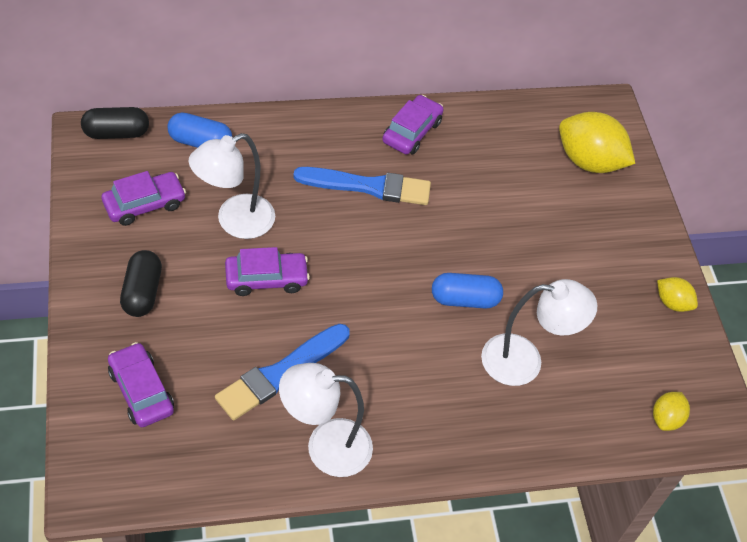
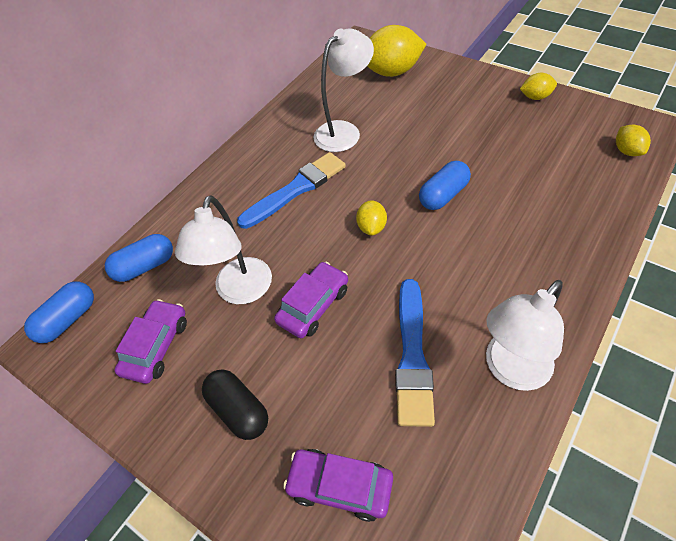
camera: 35 degrees left, 0 degrees up
black capsule [81,107,149,139] -> blue capsule [24,282,94,343]
purple car [383,95,444,154] -> none
white lamp [481,279,597,386] -> white lamp moved to [314,28,374,152]
none -> yellow lemon [356,200,387,236]

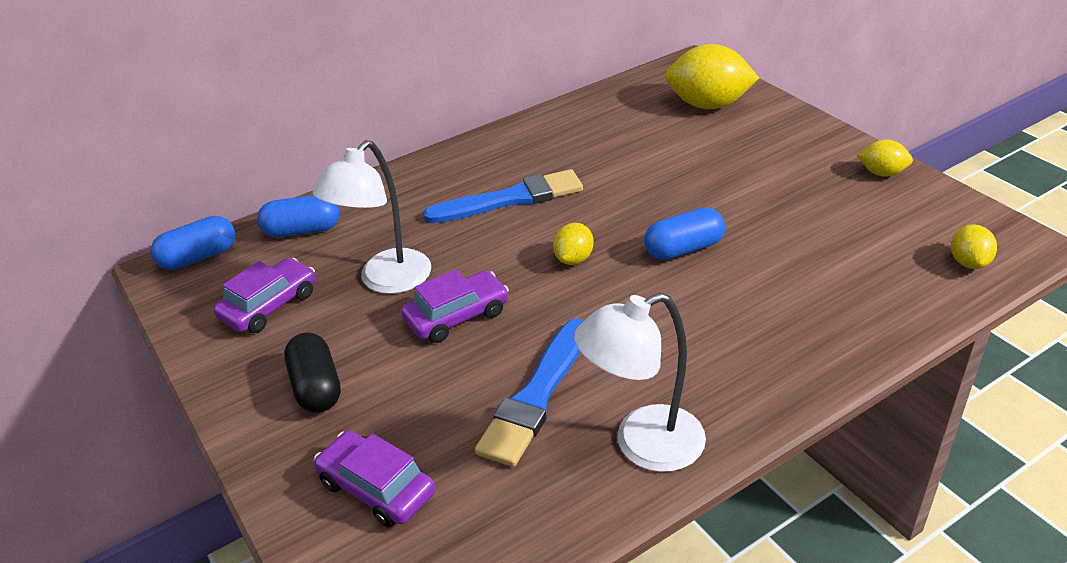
camera: 20 degrees right, 15 degrees down
white lamp [314,28,374,152] -> none

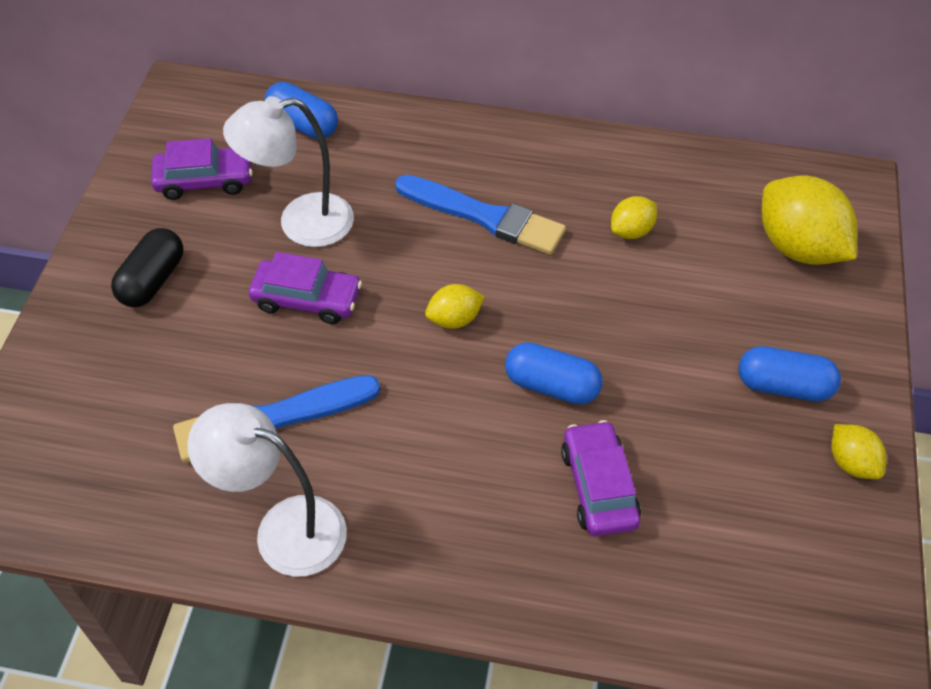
camera: 40 degrees right, 15 degrees up
blue capsule [151,216,235,270] -> blue capsule moved to [738,346,841,402]
purple car [314,430,435,527] -> purple car moved to [561,420,641,536]
yellow lemon [951,224,997,269] -> yellow lemon moved to [611,196,657,239]

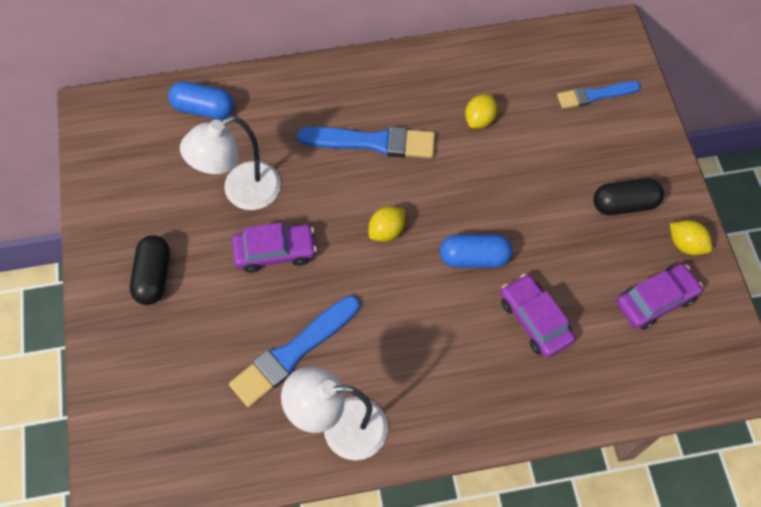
camera: 20 degrees left, 10 degrees up
purple car [151,138,253,200] -> purple car moved to [616,264,703,330]
blue capsule [738,346,841,402] -> black capsule [593,178,664,215]
yellow lemon [762,176,857,265] -> blue brush [557,81,641,109]

